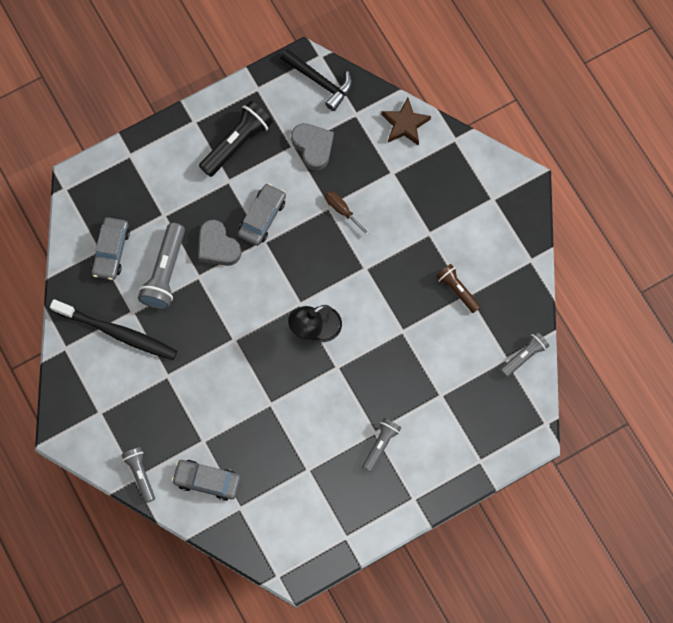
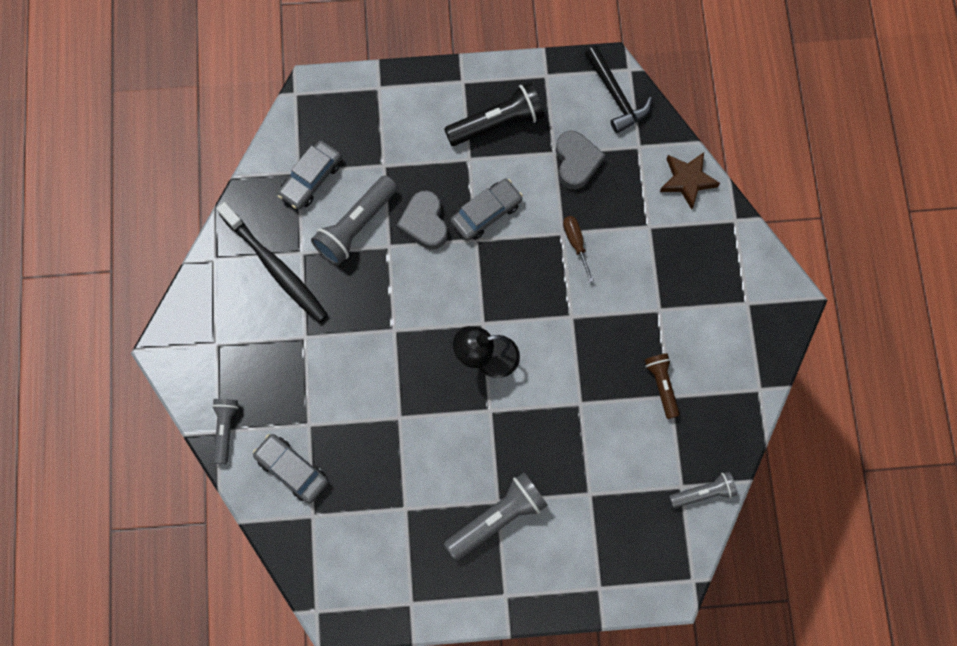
camera: 25 degrees right, 0 degrees up
grey flashlight [362,418,401,472] -> grey flashlight [444,473,548,560], size x1.63

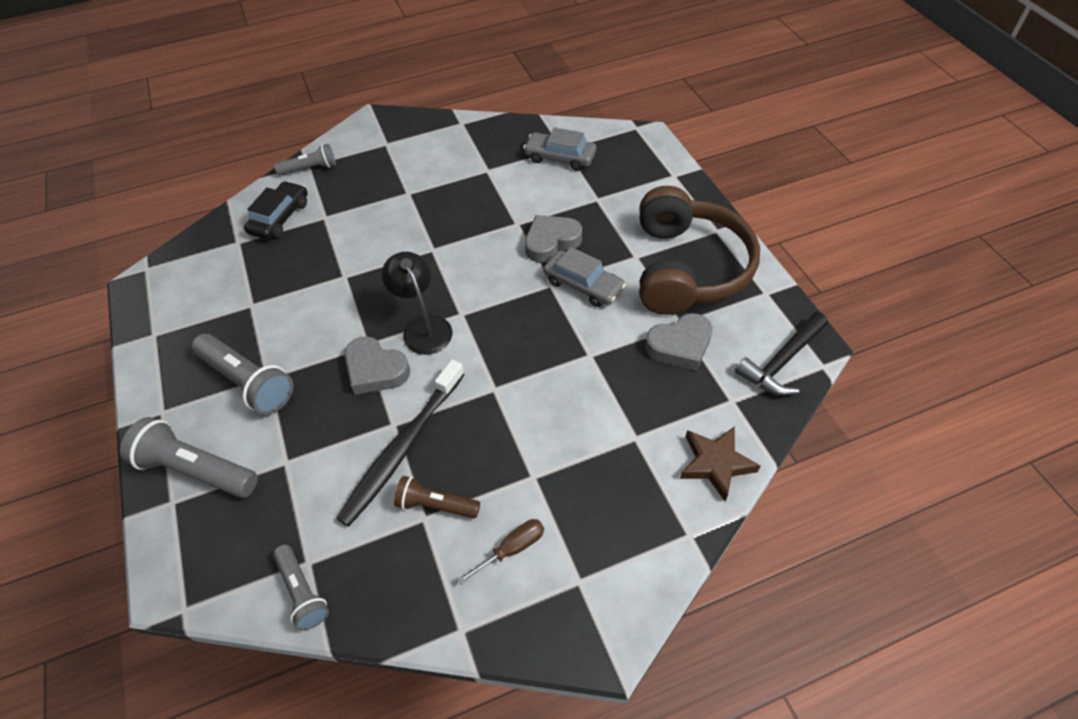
camera: 75 degrees right, 20 degrees down
black toothbrush [217,202,328,323] -> black toothbrush moved to [336,359,465,527]
grey car [253,434,328,503] -> black car [244,181,308,240]
grey flashlight [311,175,398,265] -> grey flashlight moved to [120,417,258,498]
black flashlight [444,82,544,146] -> brown headphones [639,186,760,315]
brown screwdriver [563,216,594,282] -> brown screwdriver moved to [457,519,544,585]
brown flashlight [645,353,680,419] -> brown flashlight turned 135 degrees counterclockwise [394,476,480,518]
none -> grey heart [345,336,410,394]

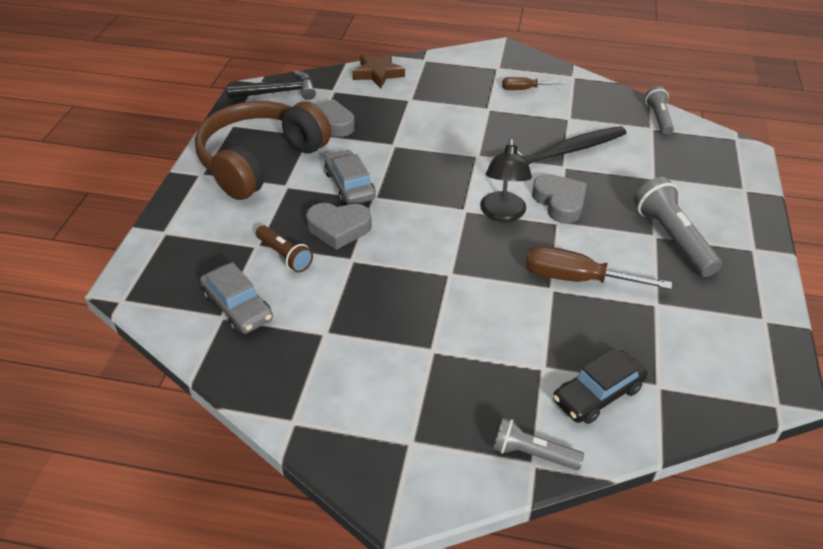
camera: 150 degrees left, 10 degrees down
grey flashlight [120,417,258,498] -> none
brown flashlight [394,476,480,518] -> brown flashlight moved to [256,225,313,273]
none -> brown screwdriver [526,246,672,290]

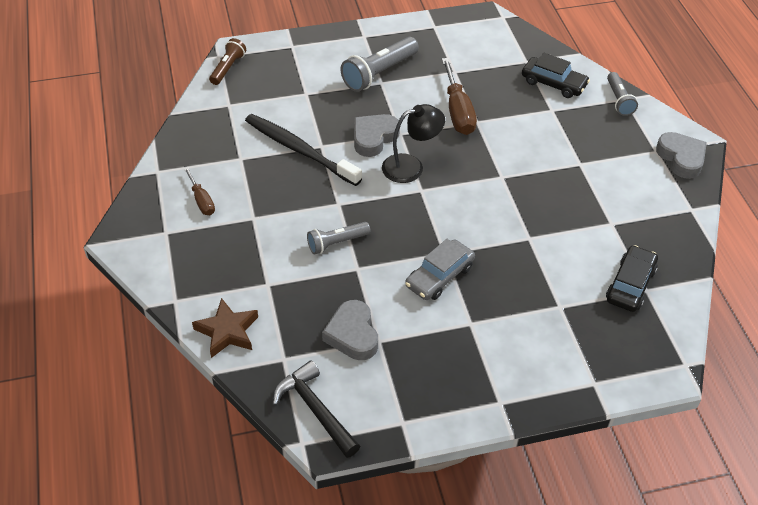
camera: 115 degrees left, 5 degrees up
brown headphones [195,101,331,200] -> none
grey car [200,262,273,334] -> black car [606,245,658,312]
brown flashlight [256,225,313,273] -> brown flashlight moved to [209,38,246,85]
grey heart [306,203,372,250] -> grey heart moved to [656,132,707,179]
grey flashlight [645,86,674,135] -> grey flashlight moved to [307,222,371,254]

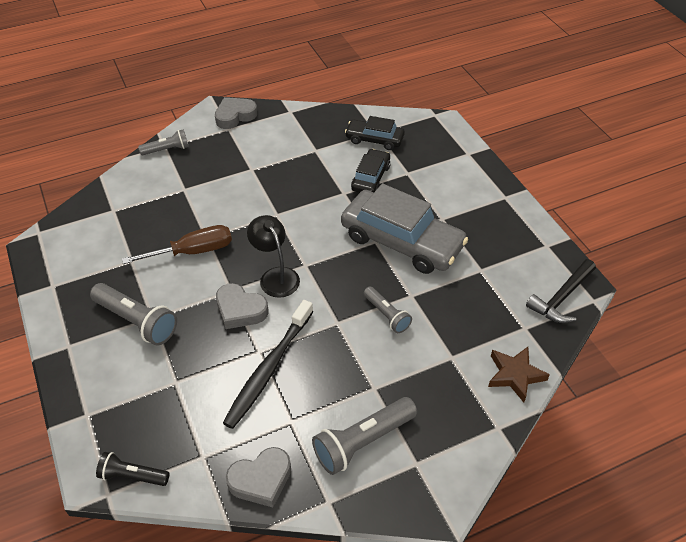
camera: 100 degrees left, 0 degrees up
brown screwdriver [184,167,215,215] -> grey flashlight [312,397,417,475]
brown flashlight [209,38,246,85] -> black flashlight [96,452,169,486]
grey heart [322,300,378,360] -> grey heart moved to [226,447,291,507]
grey car [405,239,475,300] -> grey car [341,183,468,274], size x1.89
black car [522,53,590,98] -> black car moved to [351,149,390,193]

